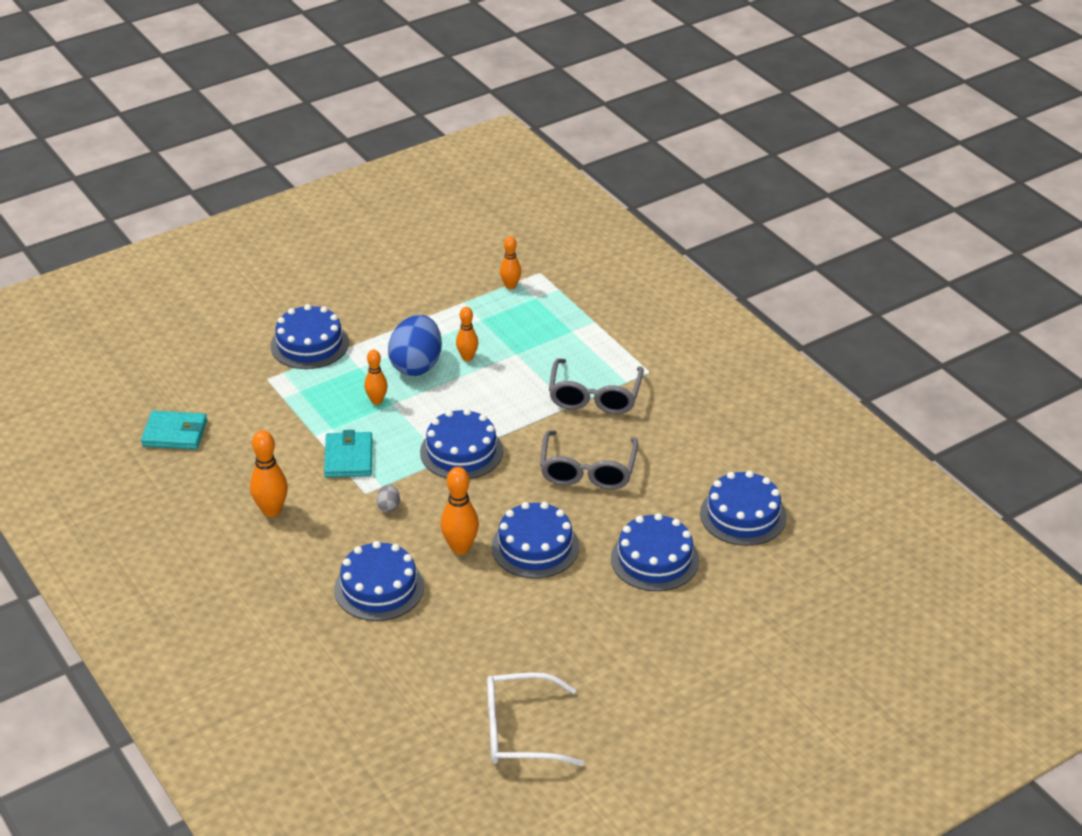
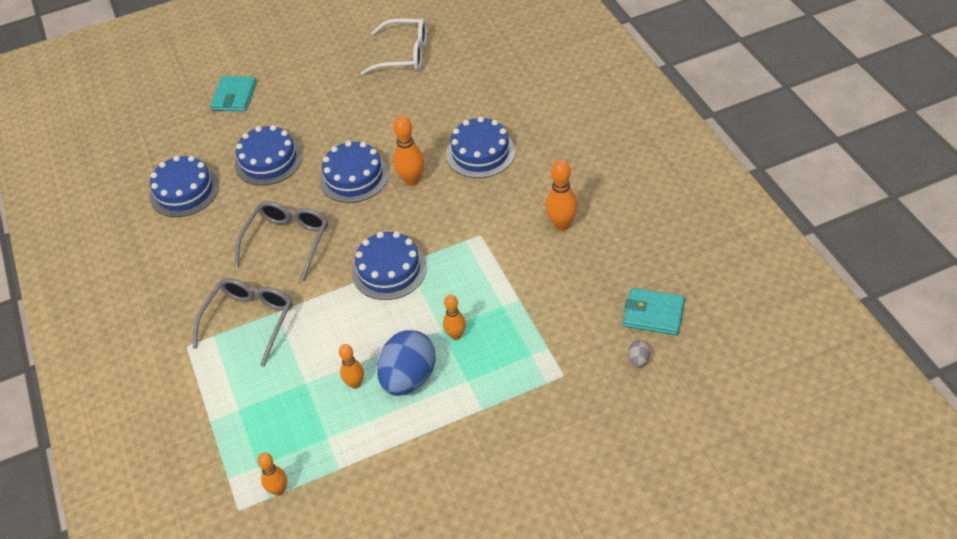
camera: 165 degrees left, 10 degrees up
blue cake [271,304,349,369] -> none
turquoise wallet [324,430,372,478] -> turquoise wallet moved to [210,76,257,111]
grey egg [377,484,400,512] -> grey egg moved to [628,340,651,367]

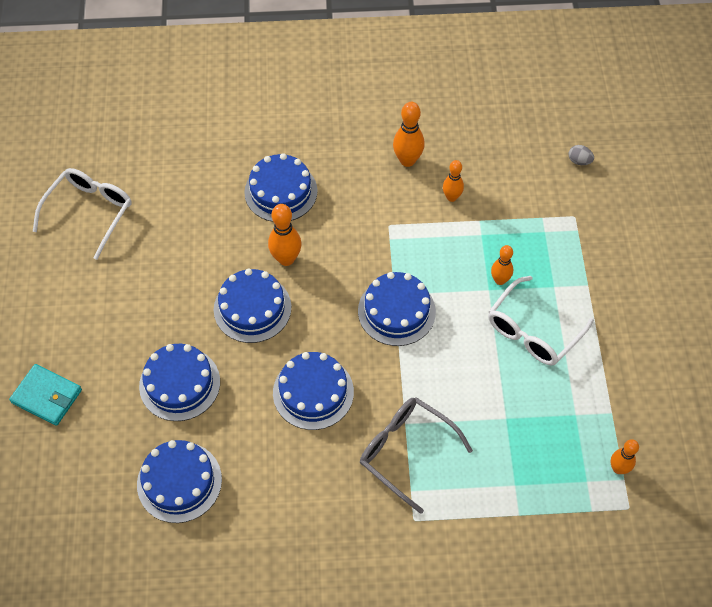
camera: 75 degrees left, 10 degrees up
grey glasses [235,201,328,281] -> blue cake [273,352,354,430]
orange bowling pin [339,344,364,389] -> orange bowling pin moved to [443,160,464,202]
blue egg [377,330,436,396] -> white glasses [488,276,594,365]
turquoise wallet [623,288,685,335] -> none

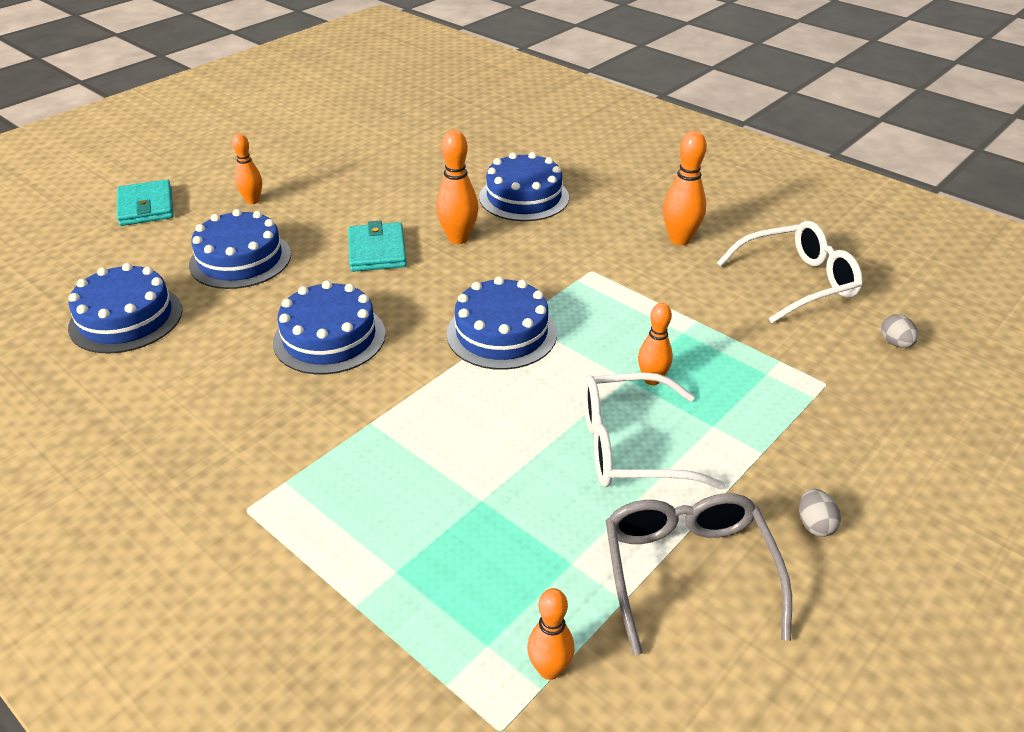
camera: 45 degrees right, 20 degrees down
white glasses [33,168,132,260] -> white glasses moved to [717,221,863,323]
blue cake [214,268,291,343] -> turquoise wallet [348,221,407,272]
grey glasses [360,397,473,514] -> grey glasses moved to [606,493,792,655]
orange bowling pin [443,160,464,202] -> orange bowling pin moved to [232,133,262,204]
none -> grey egg [799,489,841,537]

